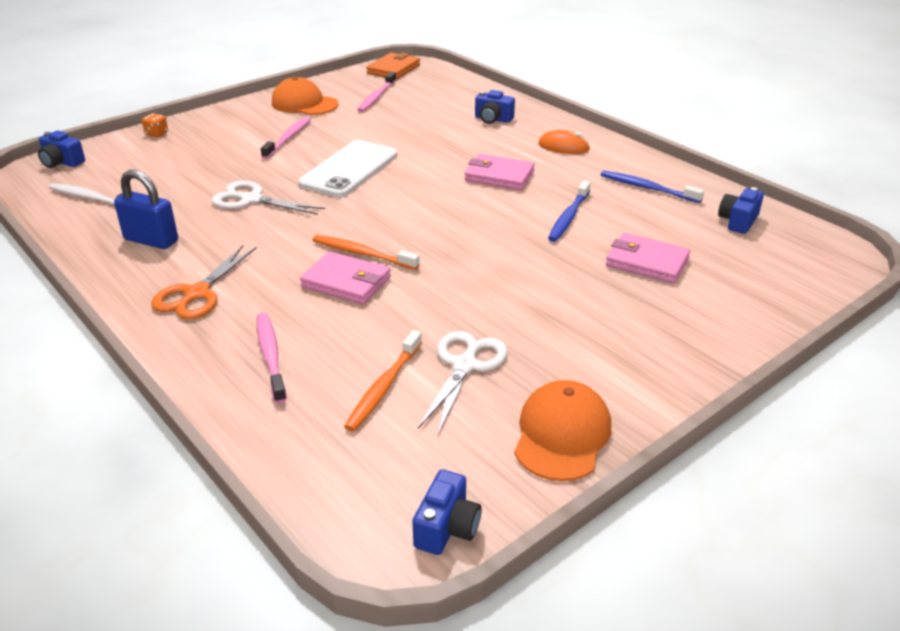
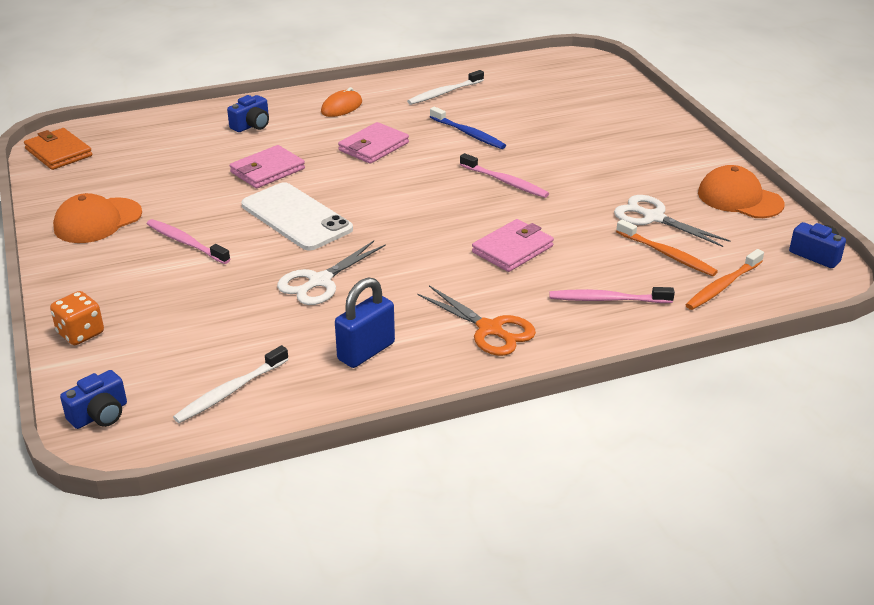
camera: 70 degrees left, 0 degrees up
orange dice [142,113,168,137] -> orange dice [50,291,104,345], size x1.53
orange toothbrush [313,235,420,270] -> orange toothbrush moved to [685,249,764,310]
pink toothbrush [357,72,396,112] -> pink toothbrush moved to [460,153,549,198]
blue toothbrush [601,171,704,203] -> white toothbrush [407,70,484,105]
pink wallet [606,233,690,283] -> pink wallet moved to [230,145,305,189]
blue camera [718,187,764,234] -> none

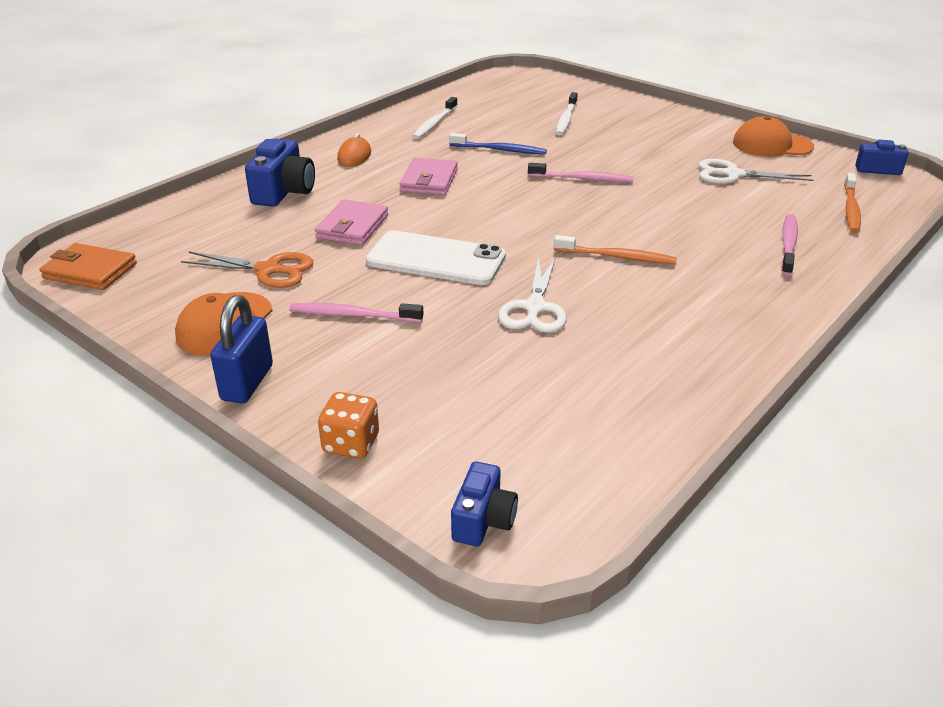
camera: 30 degrees left, 0 degrees up
white toothbrush [173,345,289,423] -> white toothbrush moved to [556,92,578,135]
blue camera [227,95,269,132] -> blue camera [245,139,315,207], size x1.58
blue padlock [335,277,395,368] -> blue padlock moved to [210,295,273,403]
orange scissors [417,285,536,356] -> orange scissors moved to [181,251,313,288]
pink wallet [472,219,554,272] -> none
pink toothbrush [549,287,675,303] -> pink toothbrush turned 135 degrees clockwise [781,214,798,276]
orange toothbrush [616,219,718,276] -> orange toothbrush moved to [554,235,677,264]

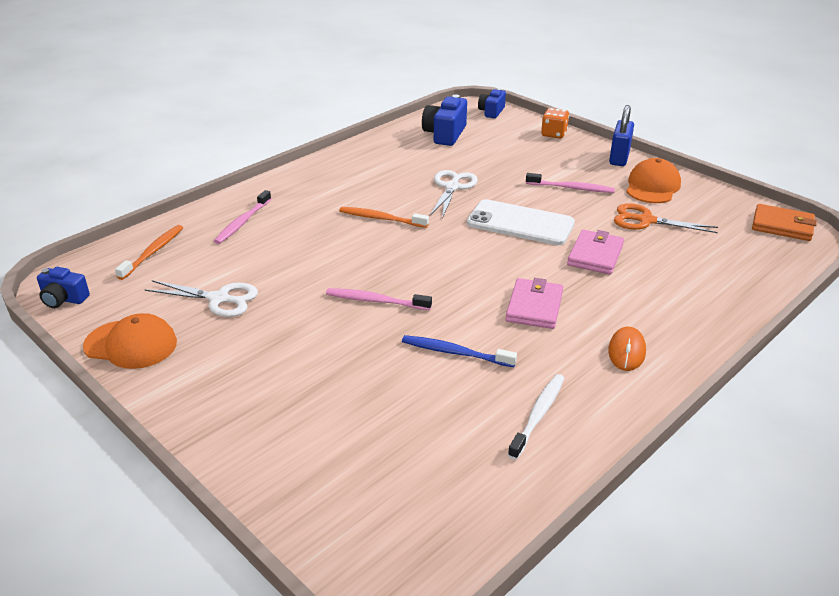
camera: 175 degrees left, 0 degrees up
blue camera [245,139,315,207] -> blue camera moved to [422,95,467,146]
white toothbrush [556,92,578,135] -> none

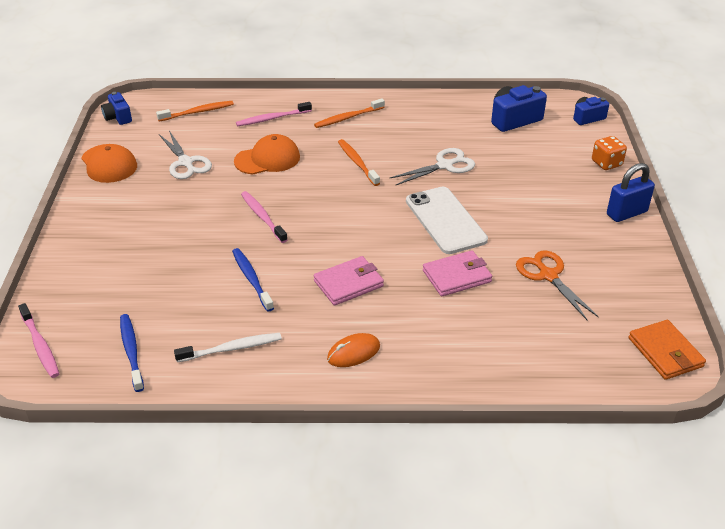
camera: 45 degrees right, 5 degrees up
pink toothbrush [526,173,615,193] -> pink toothbrush moved to [18,303,59,378]
orange cap [626,158,681,203] -> orange cap moved to [234,134,300,175]
none -> blue toothbrush [120,314,144,392]
none -> orange toothbrush [314,98,385,128]

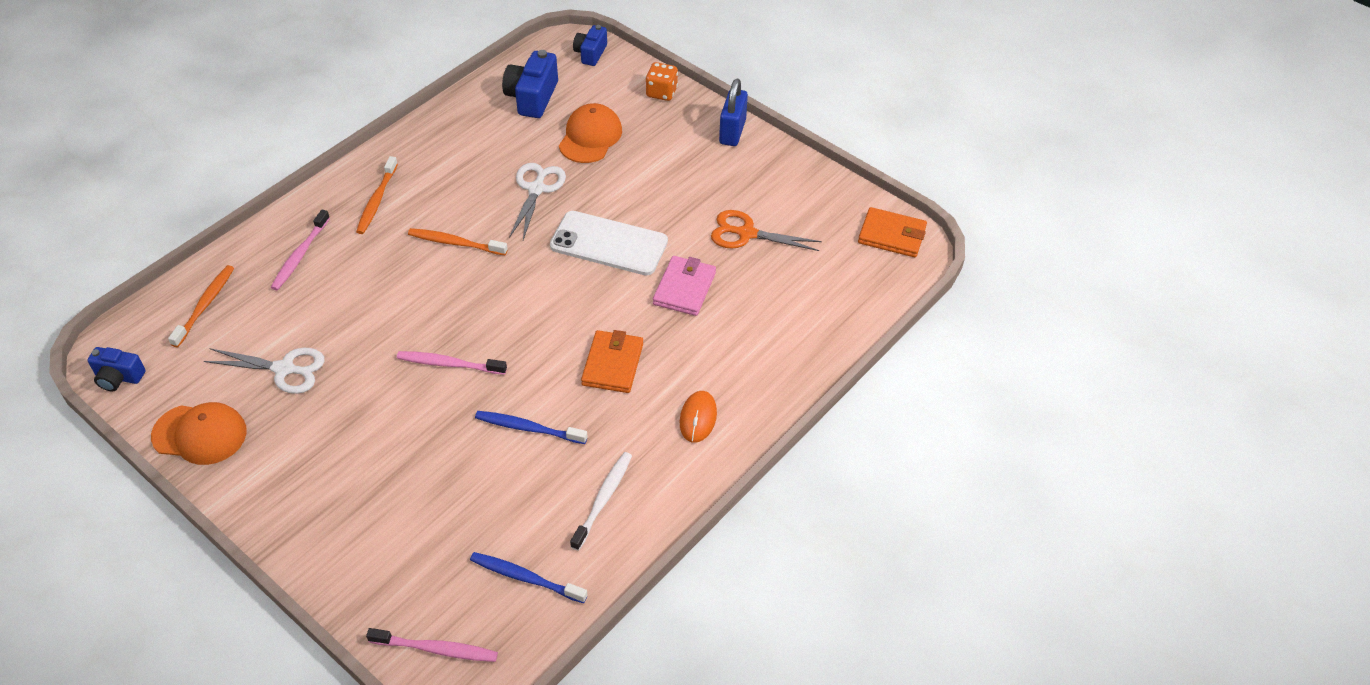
camera: 50 degrees left, 10 degrees up
orange cap [234,134,300,175] -> orange cap moved to [559,103,622,163]
pink wallet [314,256,384,306] -> orange wallet [581,330,643,393]

